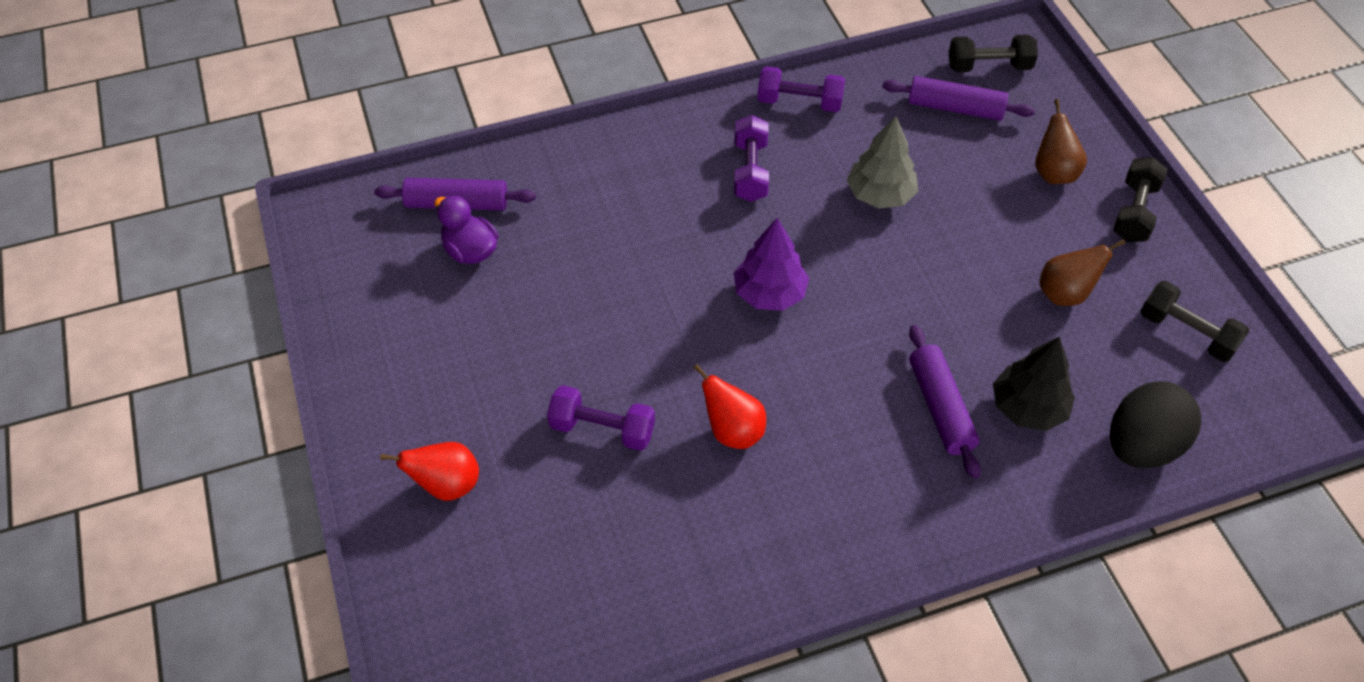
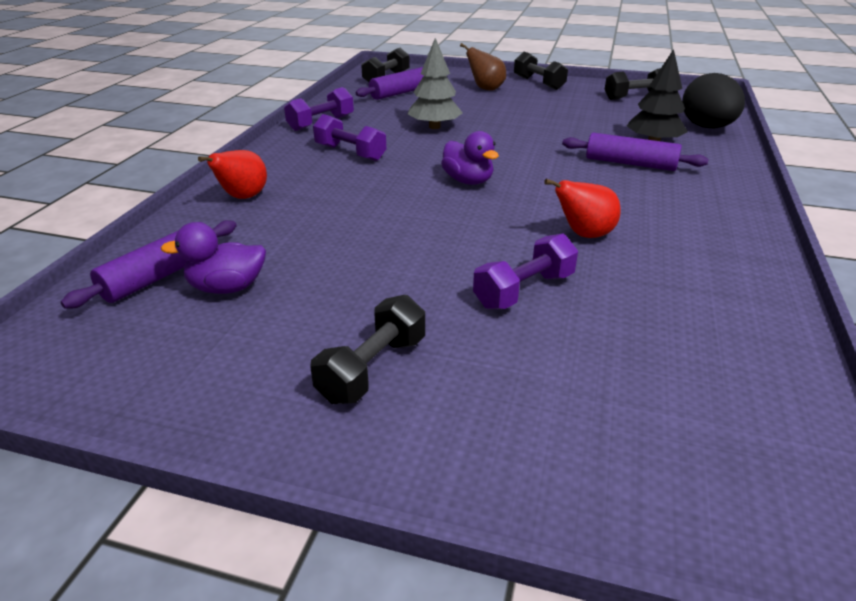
camera: 55 degrees left, 20 degrees down
red pear [380,442,479,501] -> red pear moved to [198,150,267,199]
purple tree [734,218,809,311] -> purple duck [441,131,499,185]
brown pear [1039,239,1125,306] -> none
none -> black dumbbell [310,295,425,404]

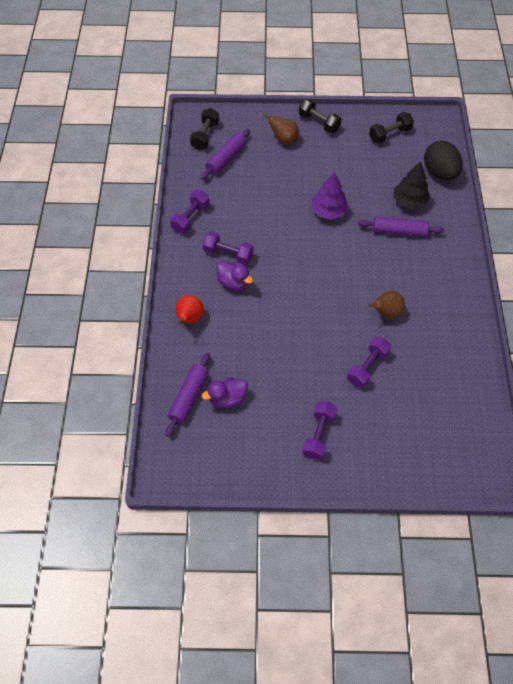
camera: 15 degrees left, 25 degrees up
black dumbbell [310,295,425,404] -> purple dumbbell [302,401,337,460]
grey tree [407,38,463,129] -> none
purple duck [441,131,499,185] -> purple duck moved to [216,261,253,291]
red pear [544,179,621,238] -> brown pear [369,291,405,319]
none -> purple tree [311,172,349,220]

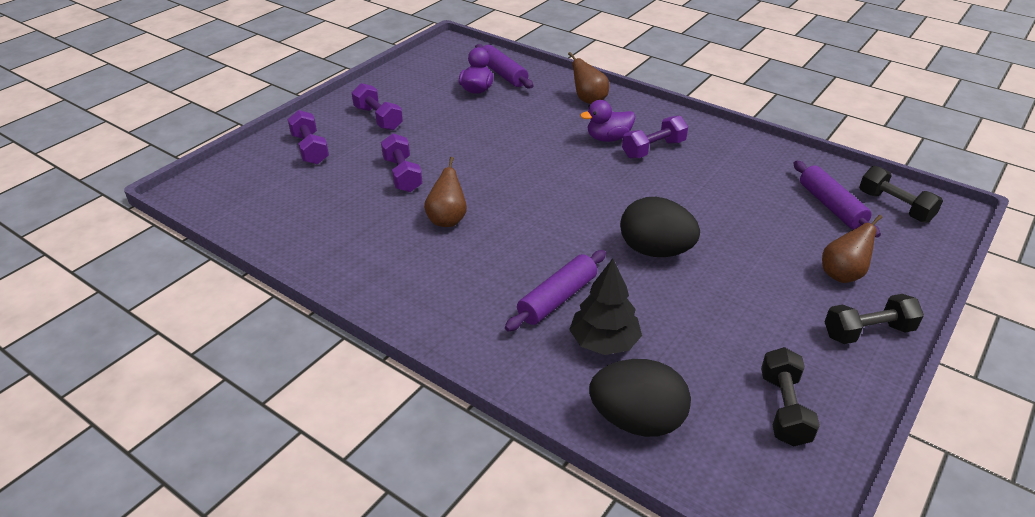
camera: 125 degrees right, 20 degrees down
purple dumbbell [170,190,209,233] -> purple dumbbell moved to [288,110,329,164]
red pear [176,295,204,324] -> brown pear [568,52,609,104]
purple tree [311,172,349,220] -> black egg [620,197,700,257]

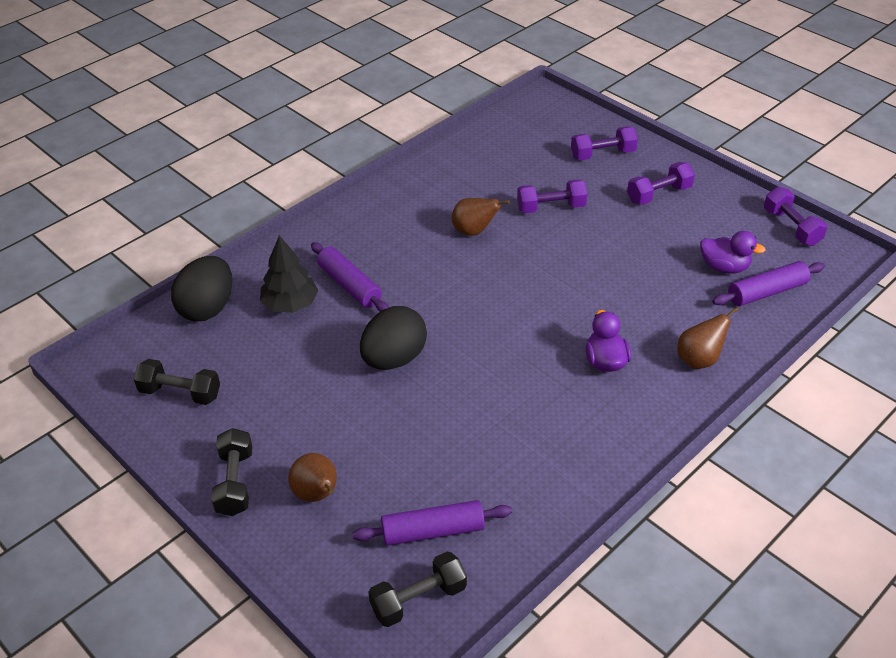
camera: 100 degrees right, 5 degrees up
purple dumbbell [622,116,688,159] -> purple dumbbell moved to [764,187,827,246]

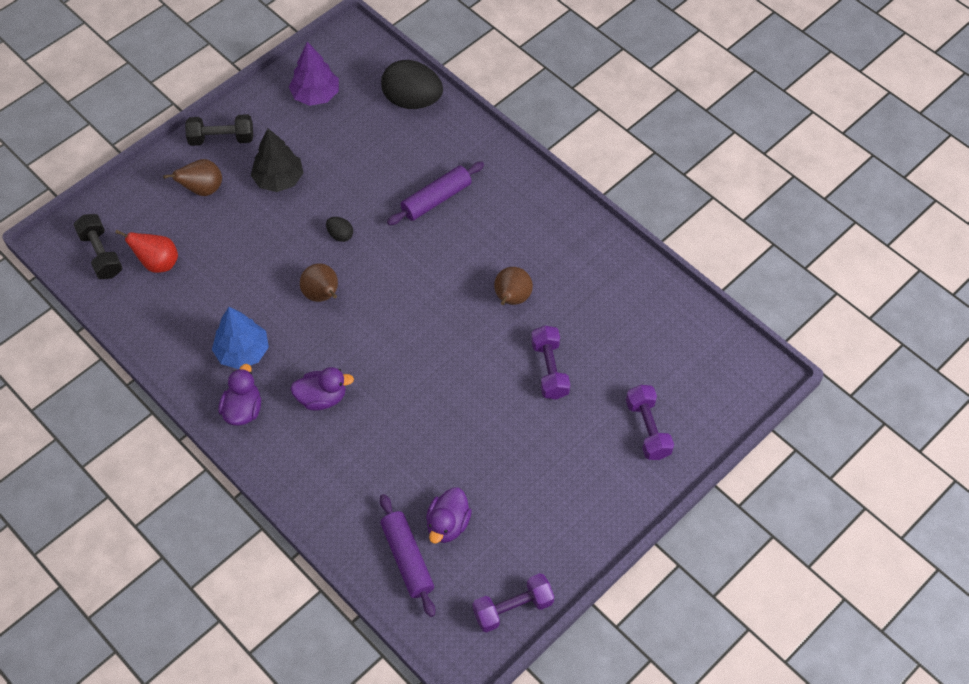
camera: 90 degrees right, 15 degrees up
black dumbbell [134,359,220,405] -> purple tree [289,42,339,106]
black tree [260,235,318,313] -> black tree moved to [251,129,303,192]
purple rolling pin [352,500,512,546] -> red pear [115,230,178,273]
black egg [360,306,427,370] -> black egg [326,217,353,242], size x0.45
purple dumbbell [627,162,695,205] -> none
brown pear [677,307,739,369] -> brown pear moved to [300,263,338,302]
none -> blue tree [212,307,269,369]
none -> purple duck [219,364,261,426]

